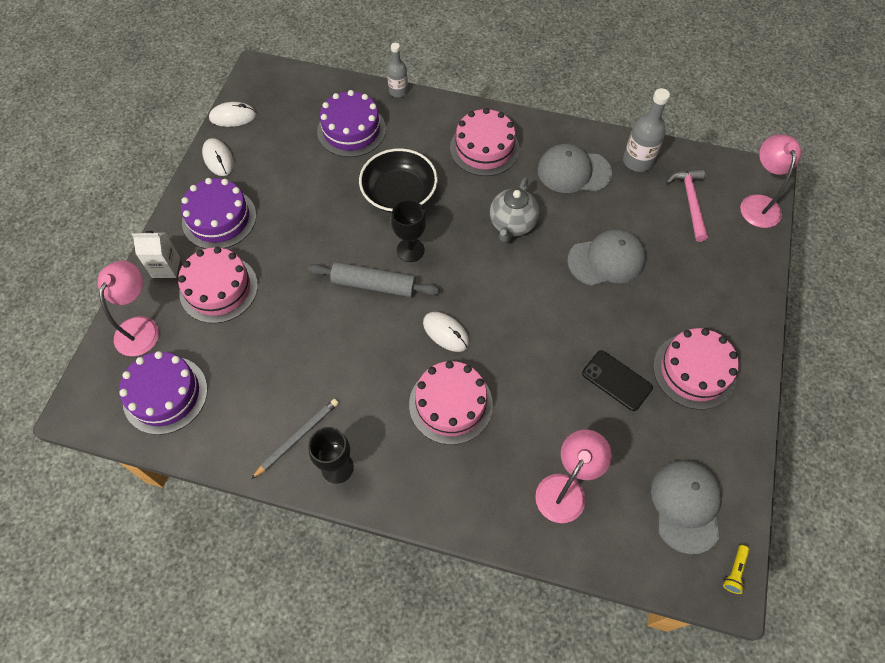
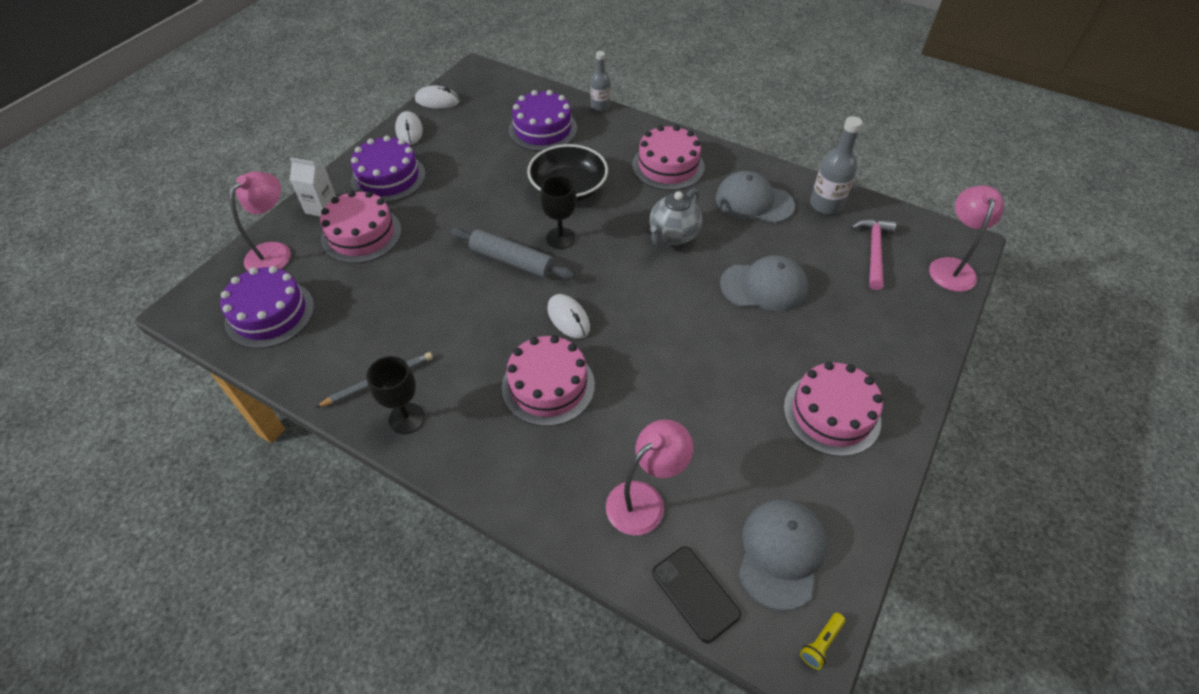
camera: 15 degrees right, 10 degrees down
black phone [582,350,653,411] -> black phone moved to [652,546,741,643]

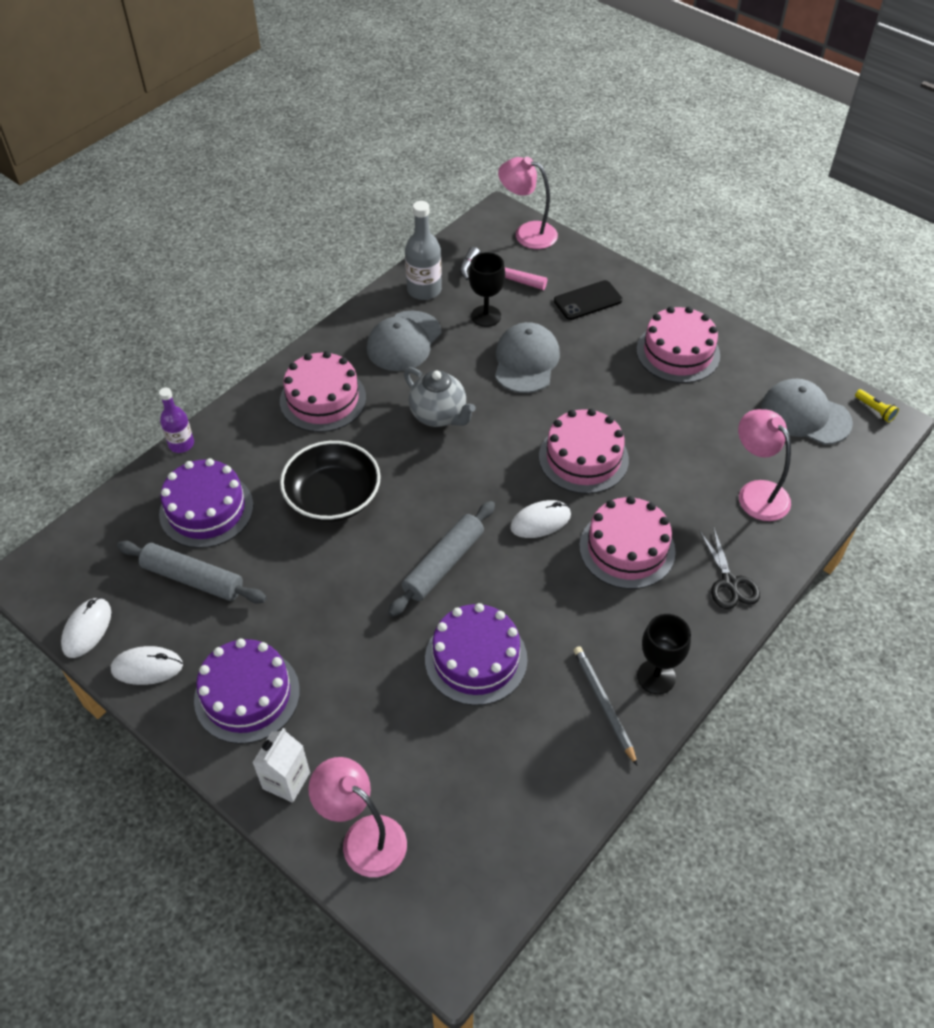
camera: 80 degrees left, 0 degrees up
purple cake [220,266,314,348] -> purple cake moved to [425,603,528,705]
pink cake [320,191,402,264] -> pink cake moved to [539,408,629,494]
black goblet [540,176,577,249] -> black goblet moved to [469,252,505,327]
grey bottle [590,51,611,111] -> purple bottle [159,388,194,453]
black phone [652,546,741,643] -> black phone moved to [554,280,622,320]
none -> grey rolling pin [117,541,267,603]
none -> black scissors [699,529,760,609]

